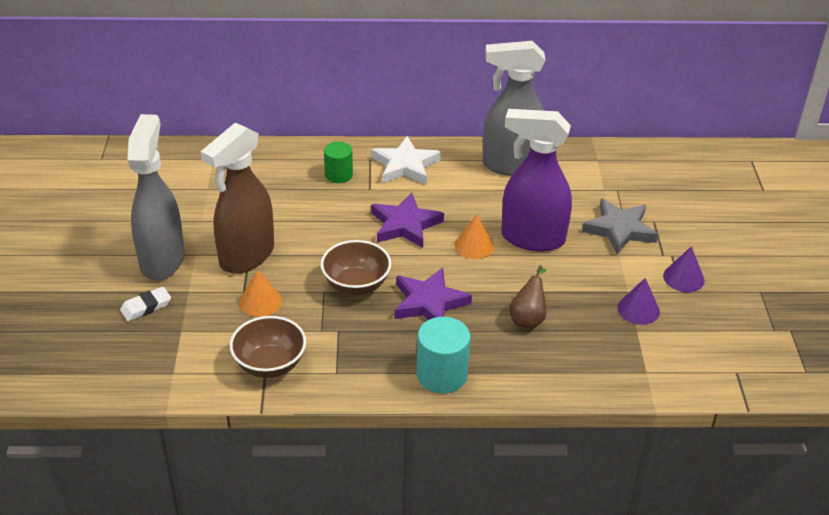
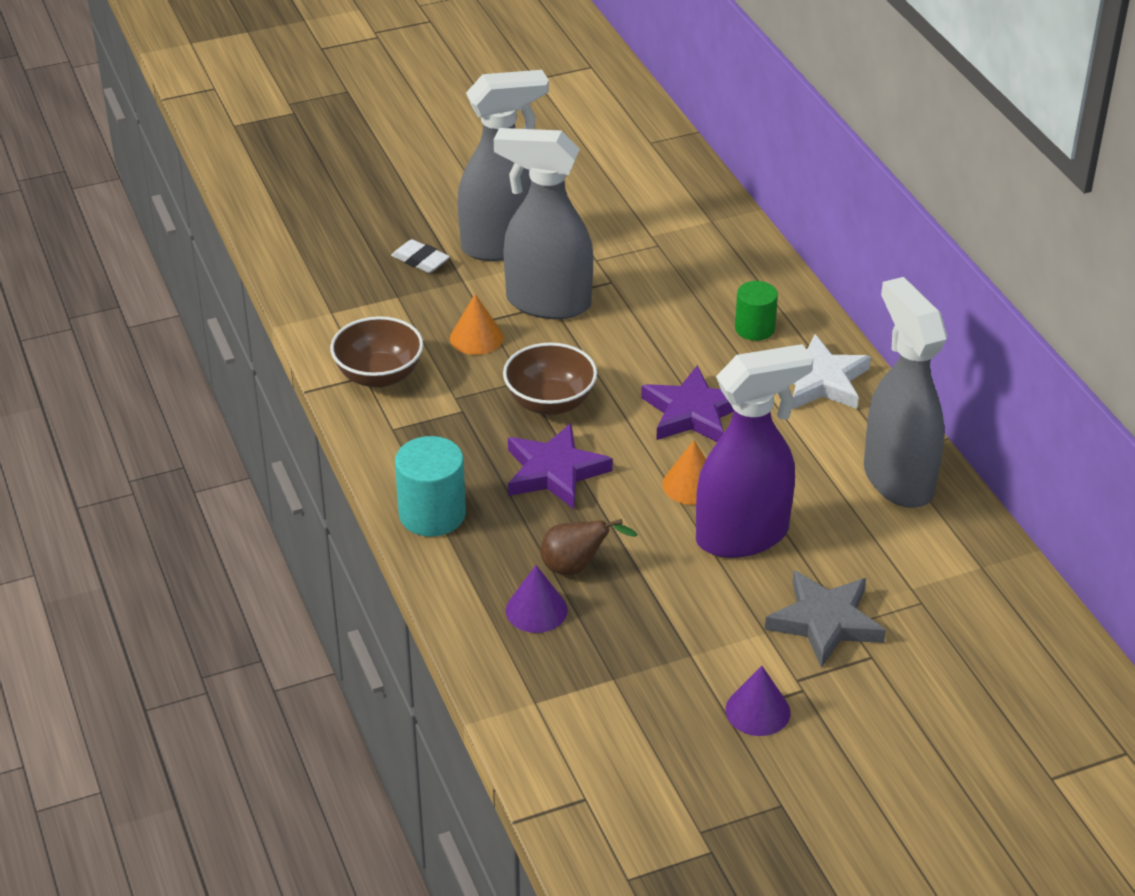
camera: 70 degrees right, 0 degrees up
brown spray bottle [201,122,274,274] -> grey spray bottle [494,128,593,319]
purple spray bottle [501,109,572,252] -> purple spray bottle turned 75 degrees clockwise [696,344,813,558]
purple cone [617,278,660,325] -> purple cone moved to [506,565,568,633]

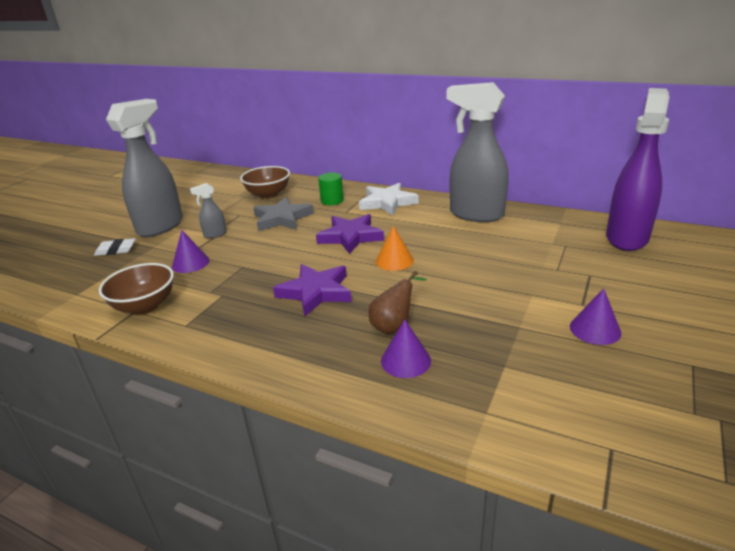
camera: 40 degrees left, 10 degrees down
turquoise cylinder [395,436,466,537] -> none
orange cone [450,294,504,355] -> purple cone [172,230,209,273]
grey spray bottle [494,128,593,319] -> grey spray bottle [190,183,227,239], size x0.42
brown bowl [503,343,597,415] -> brown bowl moved to [240,166,290,199]
purple spray bottle [696,344,813,558] -> purple spray bottle moved to [606,88,669,251]
grey star [765,571,886,668] -> grey star moved to [253,197,314,231]

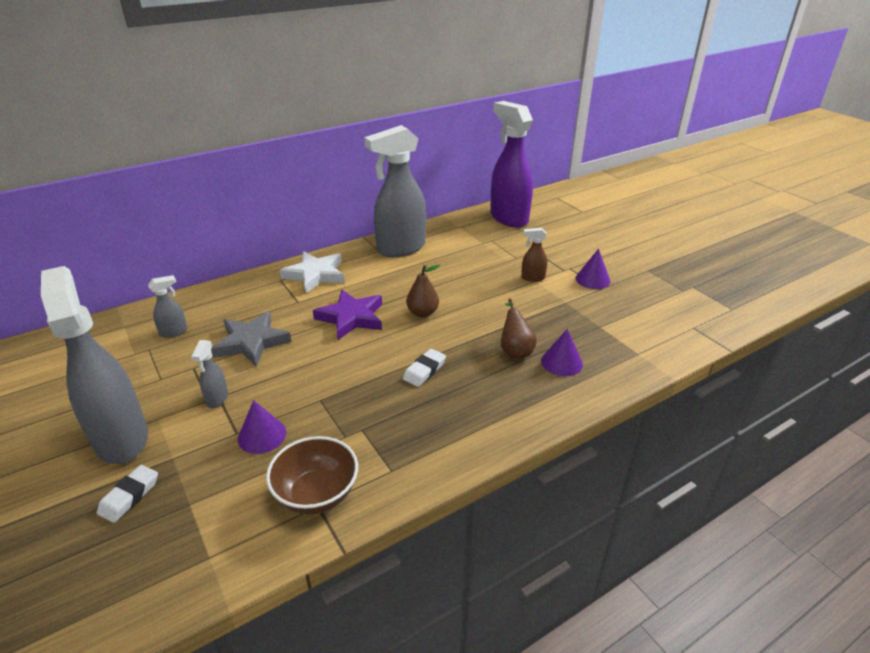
camera: 60 degrees left, 5 degrees up
brown bowl [240,166,290,199] -> grey spray bottle [148,275,187,338]
purple star [273,264,352,316] -> white eraser [403,349,446,387]
green cylinder [318,173,344,205] -> none
orange cone [376,226,414,271] -> brown pear [406,264,440,317]
none -> brown spray bottle [521,228,547,282]

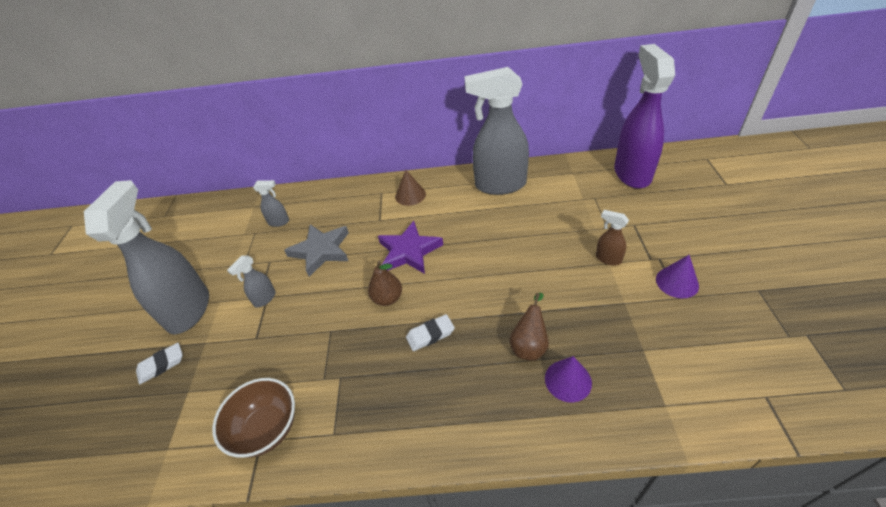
camera: 35 degrees right, 10 degrees up
purple cone [238,400,286,454] -> none
white star [280,251,345,293] -> brown cone [395,170,426,206]
brown pear [406,264,440,317] -> brown pear moved to [368,261,402,306]

